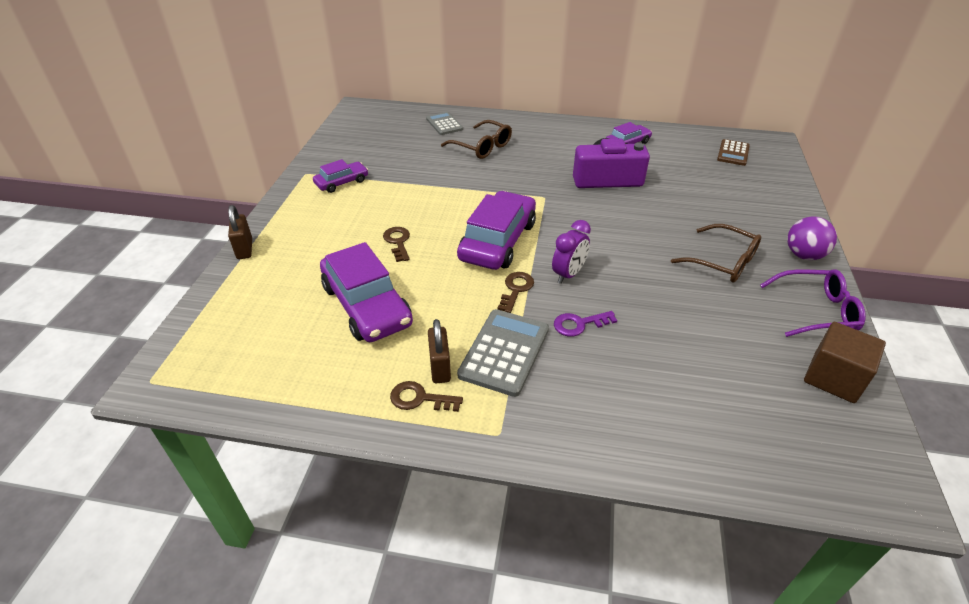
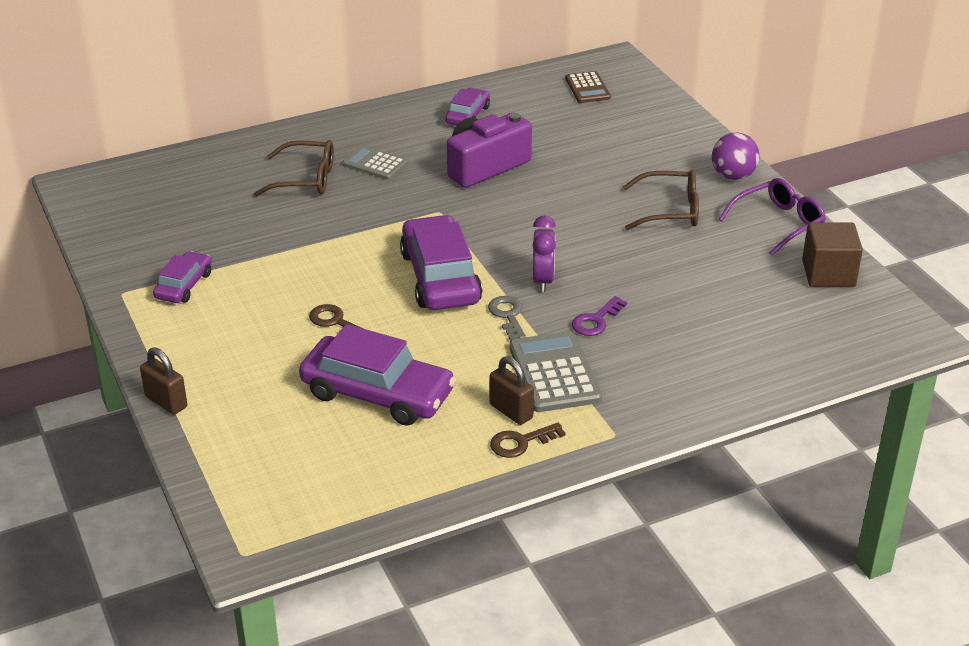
camera: 35 degrees left, 5 degrees down
grey calculator [426,112,463,135] -> grey calculator moved to [343,146,407,180]
brown key [497,272,534,313] -> grey key [488,296,526,341]

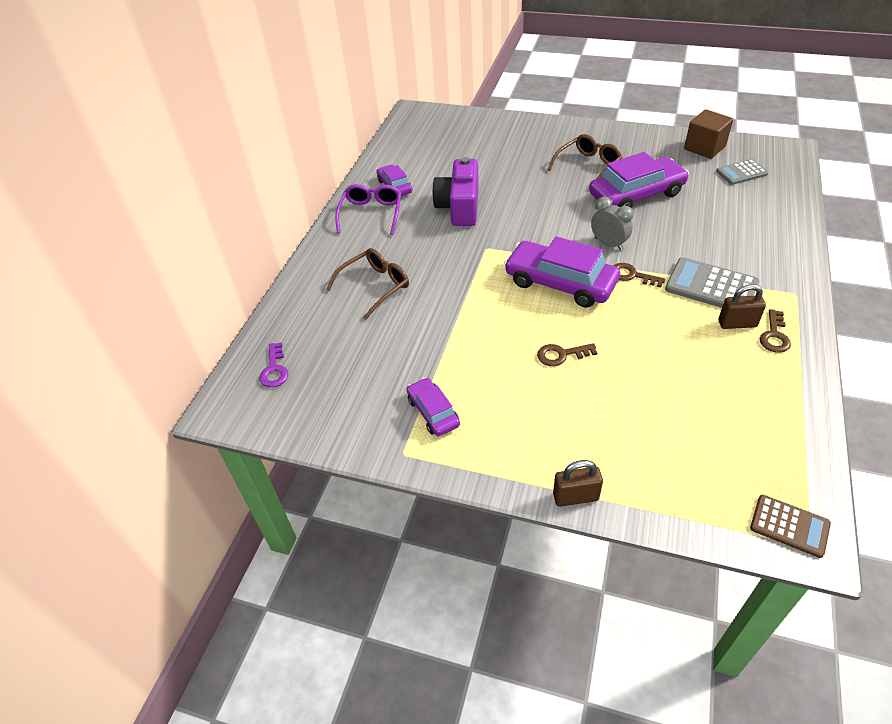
camera: 45 degrees left, 10 degrees up
purple car [299,324,456,426] -> purple car moved to [589,152,689,208]
grey calculator [343,146,407,180] -> grey calculator moved to [716,159,768,185]
grey key [488,296,526,341] -> brown key [613,263,665,287]
purple clock [533,215,556,292] -> grey clock [591,197,633,251]
brown calculator [565,71,611,103] -> brown calculator moved to [750,495,831,558]
purple key [572,296,627,336] -> purple key moved to [259,342,288,387]
purple ball [712,133,759,180] -> none
purple glasses [719,178,826,256] -> purple glasses moved to [335,184,401,235]

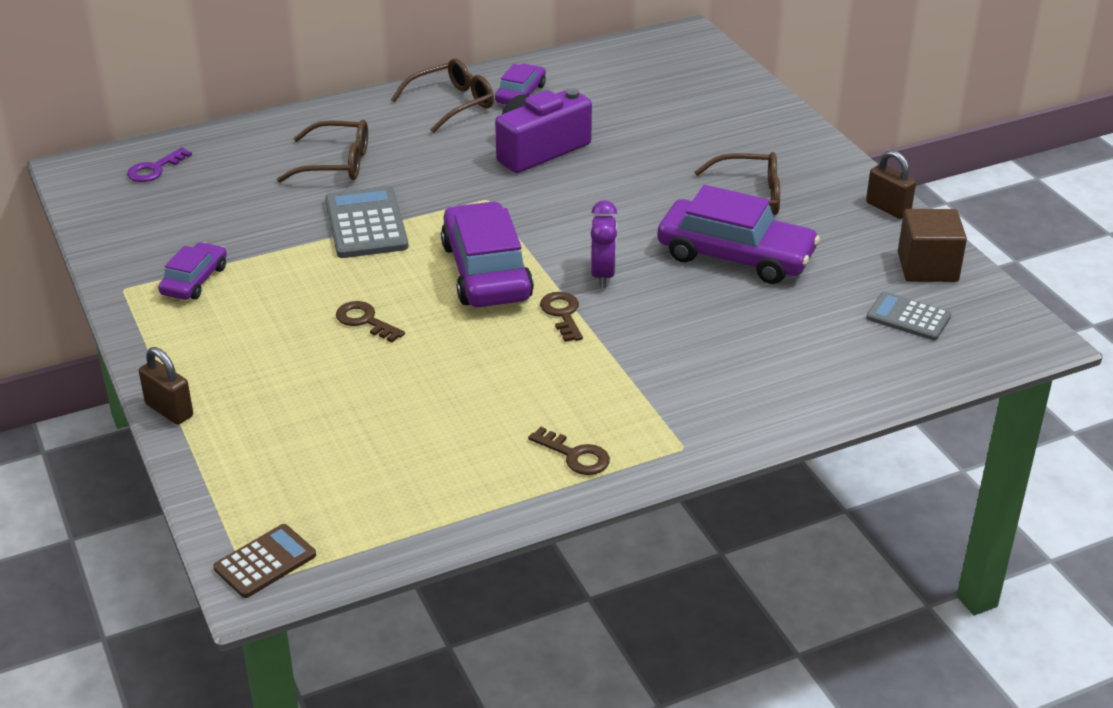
camera: 45 degrees right, 10 degrees down
purple glasses [335,184,401,235] -> brown glasses [391,58,494,133]
grey clock [591,197,633,251] -> purple clock [591,200,617,288]
grey calculator [665,257,759,308] -> grey calculator moved to [325,186,409,258]
brown padlock [719,284,766,329] -> brown padlock moved to [866,150,916,219]
brown calculator [750,495,831,558] -> brown calculator turned 120 degrees counterclockwise [213,524,316,598]
brown key [760,309,791,353] -> brown key turned 120 degrees counterclockwise [528,427,610,475]

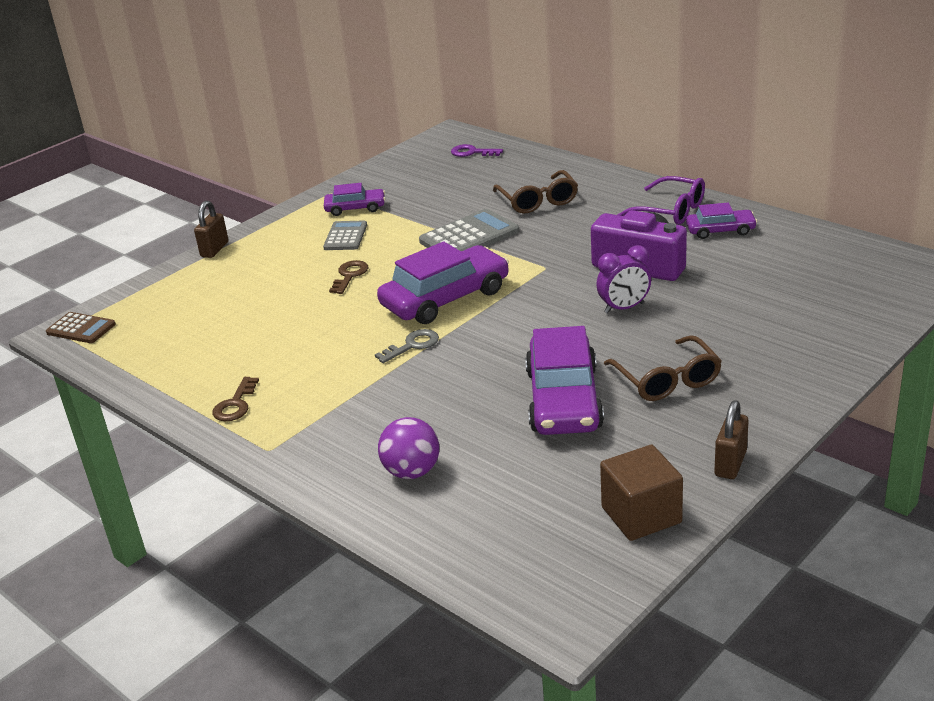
camera: 70 degrees right, 5 degrees down
brown glasses [391,58,494,133] -> purple glasses [617,176,705,225]
brown key [540,292,583,342] -> grey key [375,329,439,363]
purple clock [591,200,617,288] -> purple clock moved to [596,245,651,314]
grey calculator [866,292,951,340] -> grey calculator moved to [323,221,367,250]
none -> purple ball [378,417,439,479]

